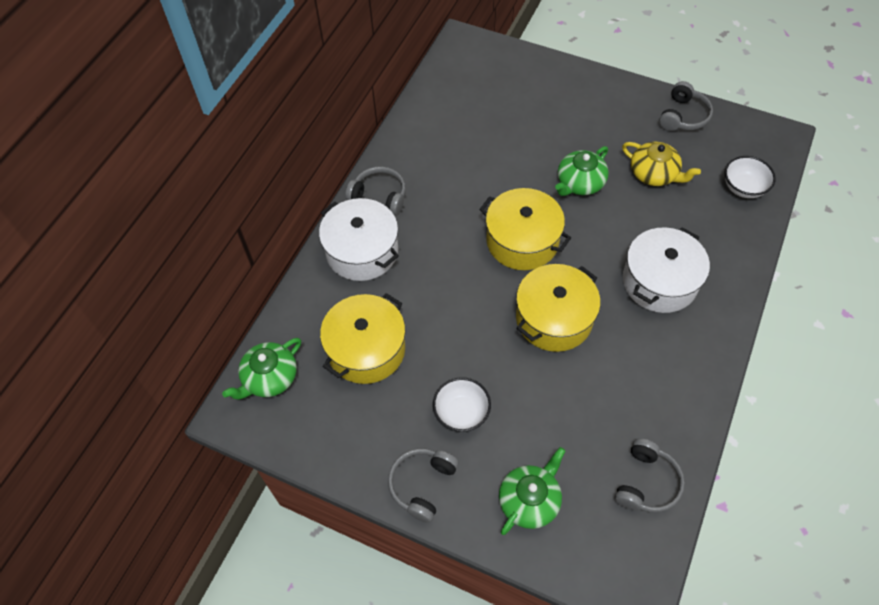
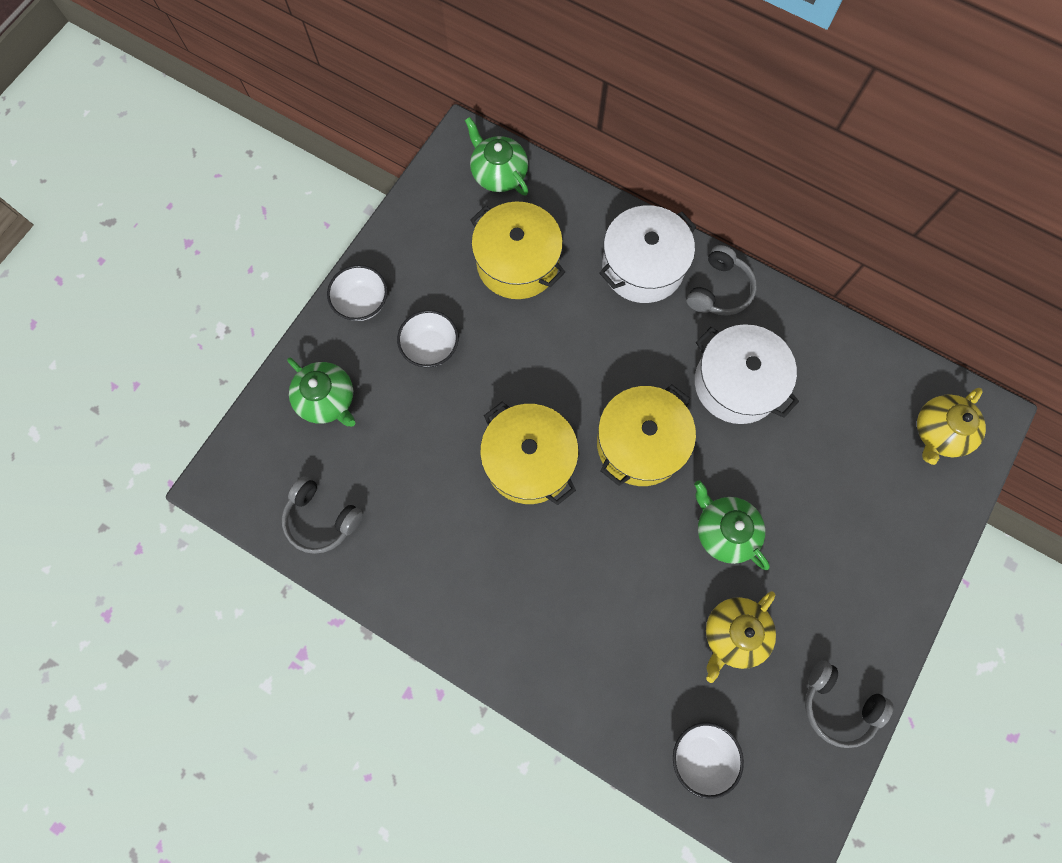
camera: 95 degrees right, 15 degrees up
grey headphones [388,448,459,523] -> white bowl [327,265,387,321]
white pot [623,227,710,313] -> white pot moved to [695,324,799,424]
none -> yellow teapot [917,388,986,465]

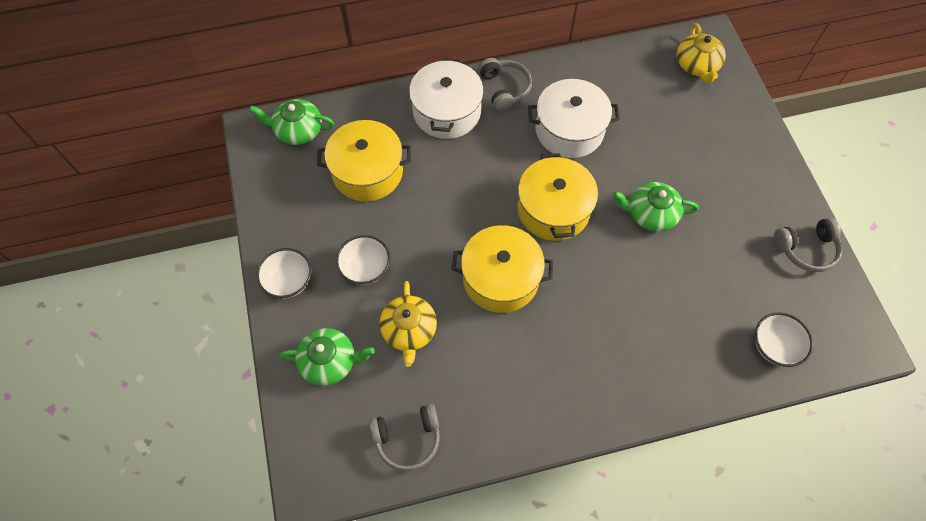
camera: 45 degrees left, 10 degrees down
yellow teapot [706,591,776,683] -> yellow teapot moved to [379,281,437,367]

